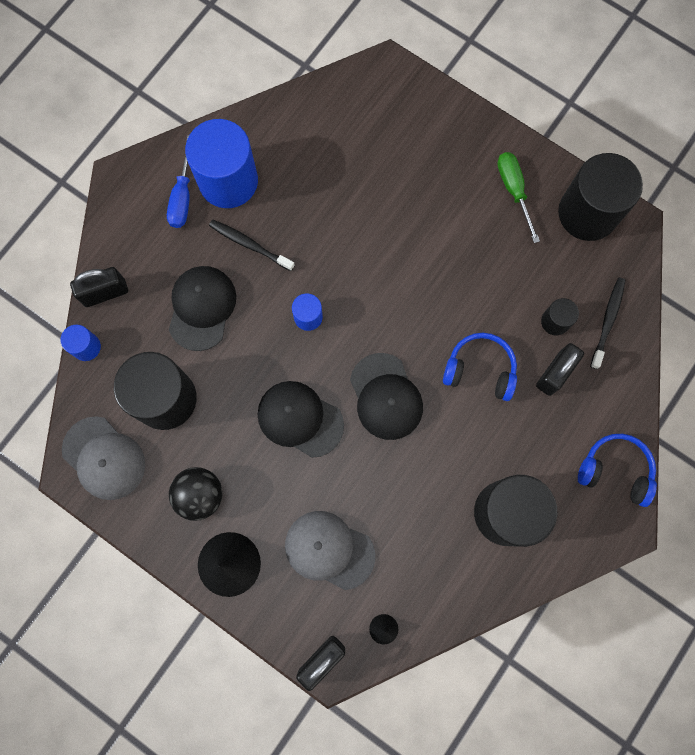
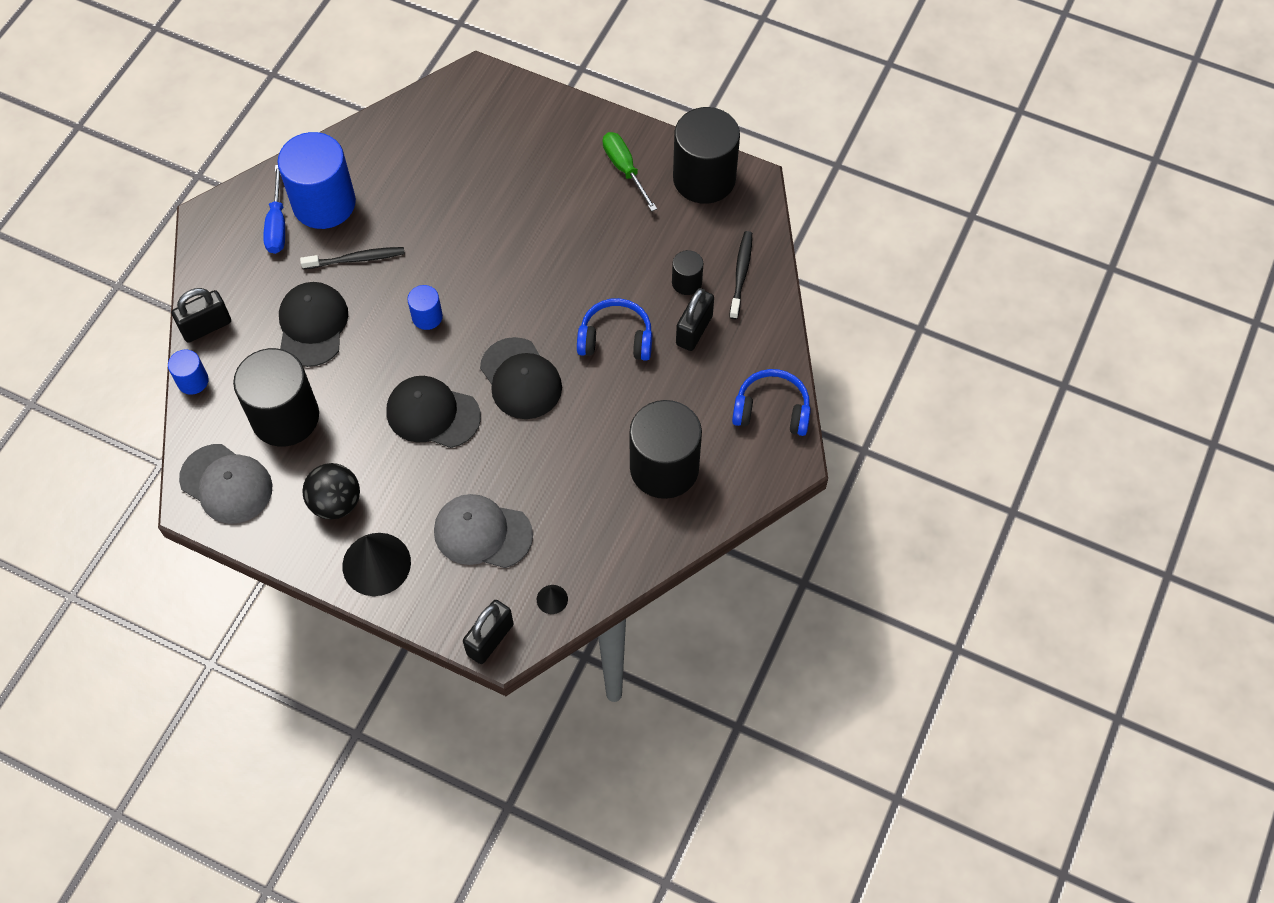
camera: 10 degrees left, 15 degrees down
black toothbrush [209,220,295,271] -> black toothbrush turned 150 degrees clockwise [300,247,405,269]

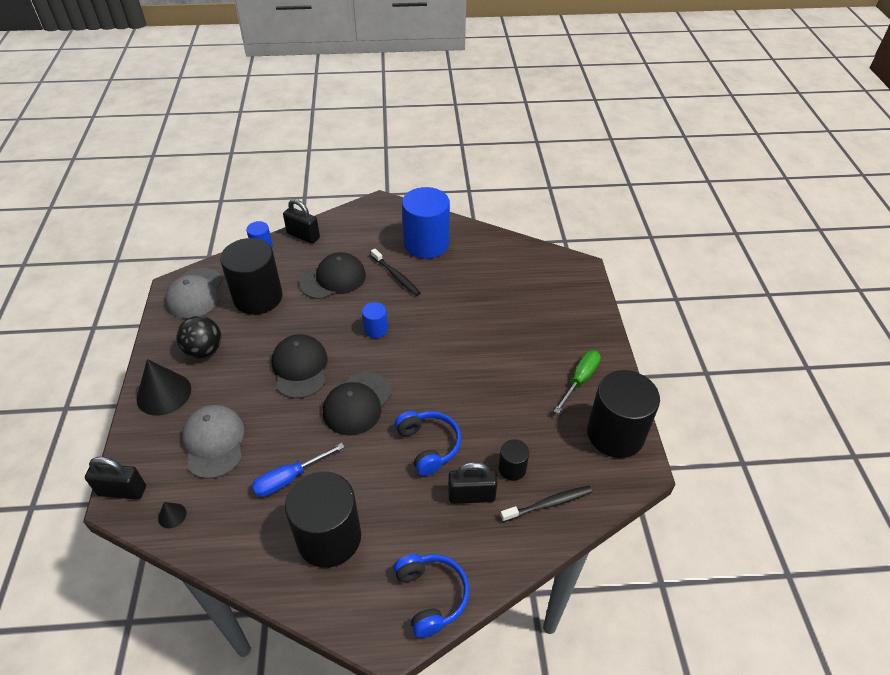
camera: 60 degrees right, 15 degrees down
blue screwdriver [263,165,285,254] -> blue screwdriver moved to [251,443,344,497]

